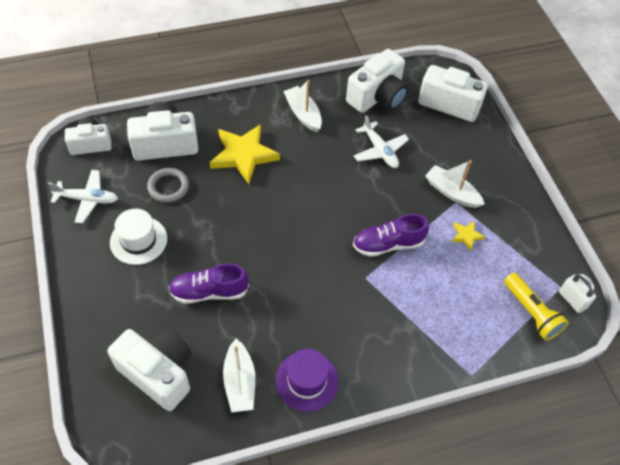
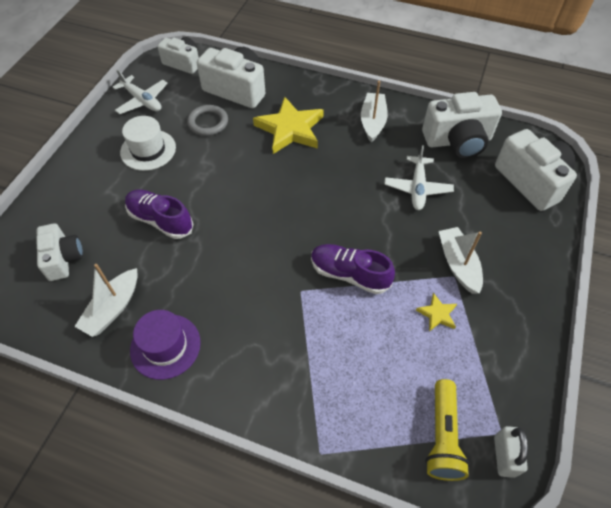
camera: 40 degrees right, 0 degrees up
white camera [107,328,192,411] -> white camera [37,223,83,281], size x0.63

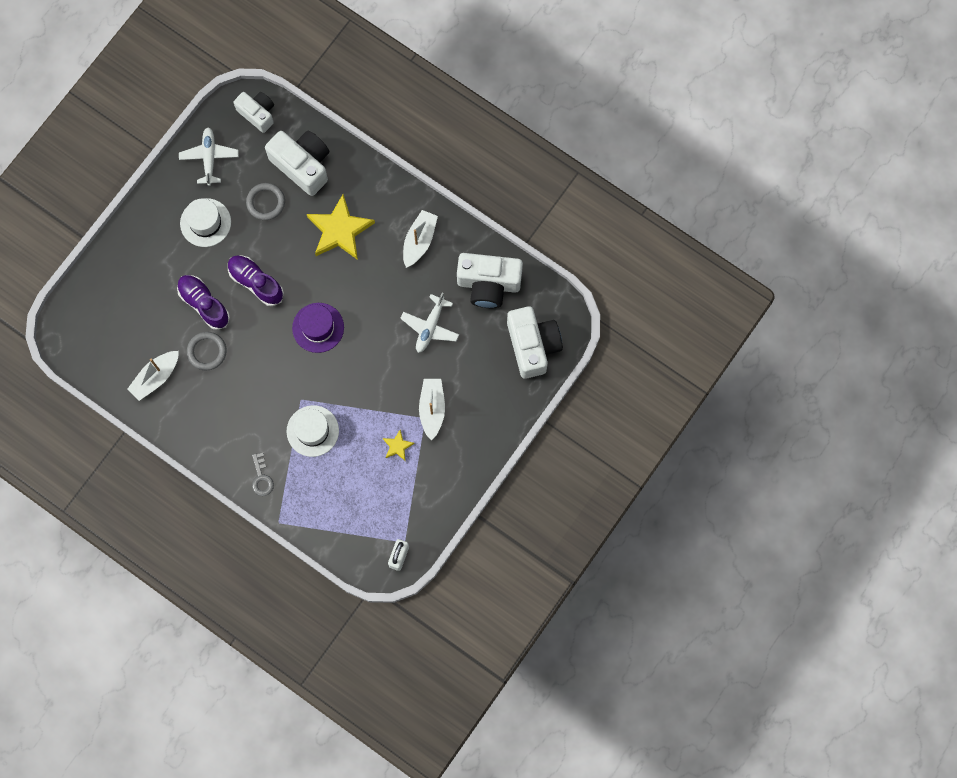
camera: 15 degrees right, 20 degrees up
white camera [37,223,83,281] -> none
white plane [113,69,168,114] -> white plane turned 150 degrees counterclockwise [179,127,239,186]
purple hat [130,310,201,380] -> purple hat moved to [292,303,344,353]
purple shoe [311,244,395,294] -> purple shoe moved to [228,255,284,306]
yellow flashlight [425,379,470,481] -> none
none -> grey ring [187,332,227,371]
none -> grey key [252,453,274,496]
none -> white hat [287,405,339,457]

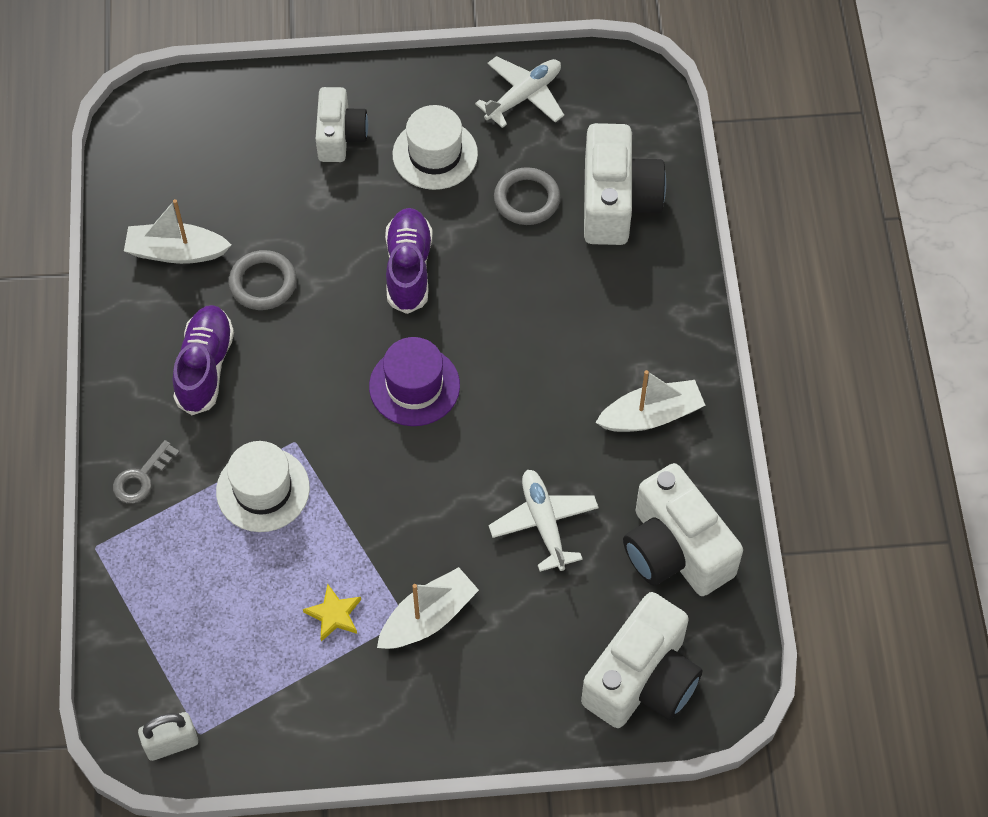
camera: 50 degrees right, 15 degrees down
purple shoe [177,275,230,330] -> purple shoe moved to [173,305,234,415]
white camera [234,92,274,133] -> white camera moved to [316,87,368,162]
yellow star [307,195,375,260] -> none
white plane [400,293,459,353] -> white plane turned 90 degrees clockwise [489,470,599,572]

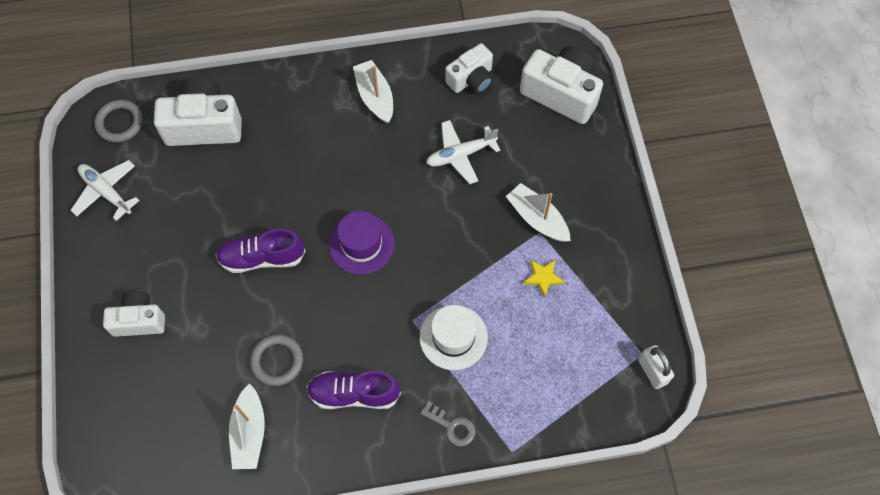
camera: 95 degrees left, 5 degrees up
white hat [392,105,478,190] -> none
grey ring [494,167,560,225] -> grey ring moved to [94,100,143,143]
white camera [623,463,743,596] -> white camera [445,43,493,94], size x0.63

